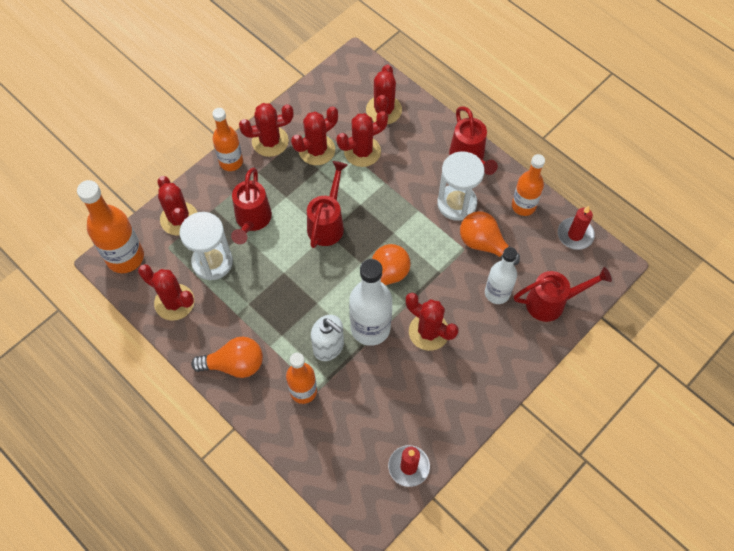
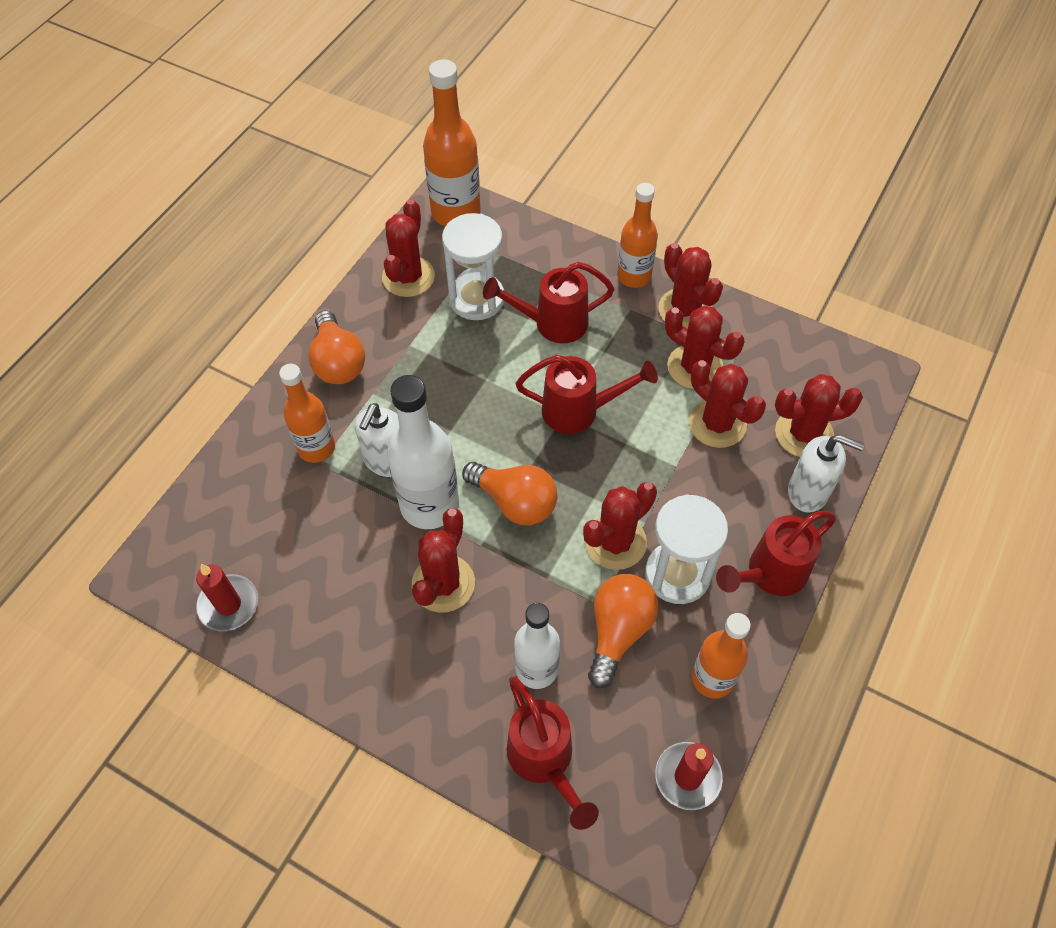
camera: 75 degrees right, 5 degrees down
red cactus [157,176,197,236] -> red cactus moved to [583,482,657,570]
none -> white soap dispenser [788,435,864,513]

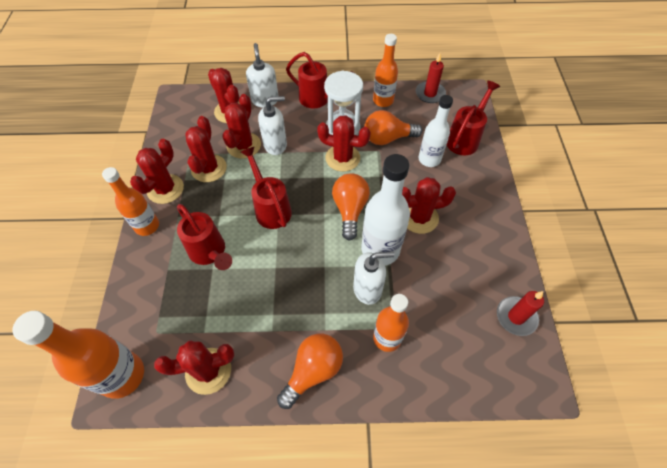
camera: 120 degrees left, 0 degrees up
white hourglass [442,213,504,320] -> none
none -> white soap dispenser [258,96,287,155]

